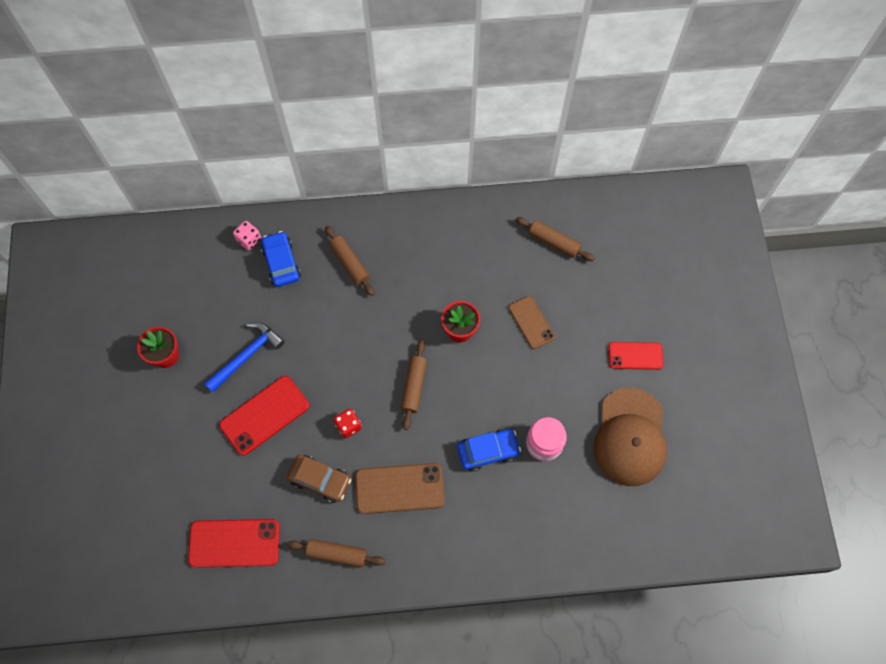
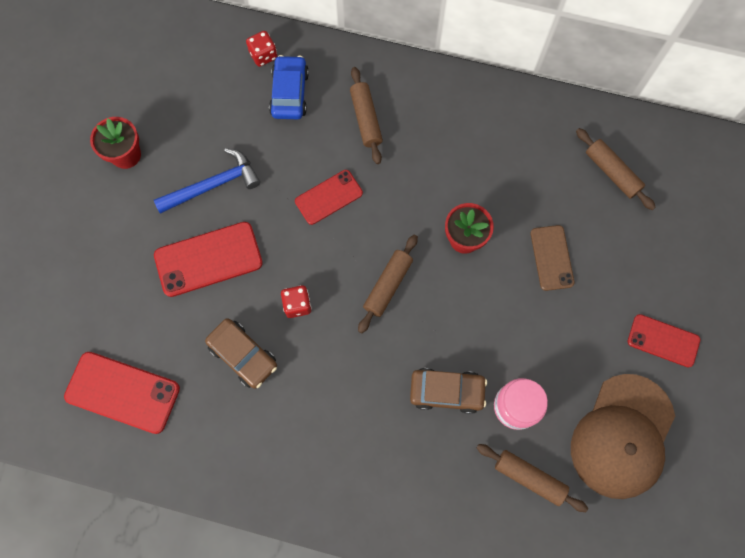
camera: 20 degrees right, 5 degrees up
pink dice [233,221,261,250] -> red dice [246,31,277,67]
brown rolling pin [287,539,386,567] -> brown rolling pin moved to [477,444,588,512]
brown phone [355,463,445,514] -> none
blue car [457,429,521,472] -> brown car [410,368,487,414]
none -> red phone [295,170,363,225]

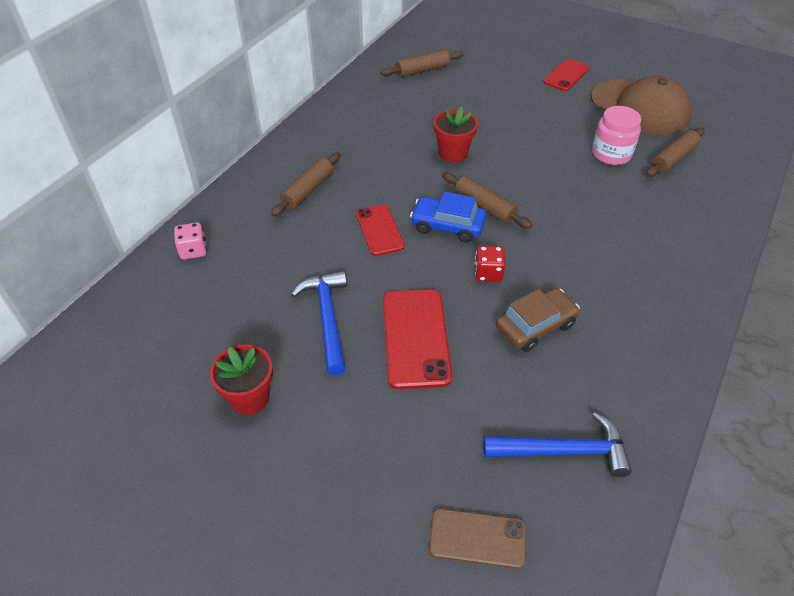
camera: 75 degrees left, 25 degrees down
red phone [64,352,180,434] -> blue hammer [483,412,632,477]
red dice [246,31,277,67] -> pink dice [174,223,207,260]
blue car [269,55,309,119] -> blue car moved to [410,192,486,243]
brown rolling pin [350,67,383,164] -> brown rolling pin turned 60 degrees counterclockwise [271,152,340,216]
brown car [410,368,487,414] -> none
brown phone [531,225,575,291] -> brown phone moved to [429,508,526,569]

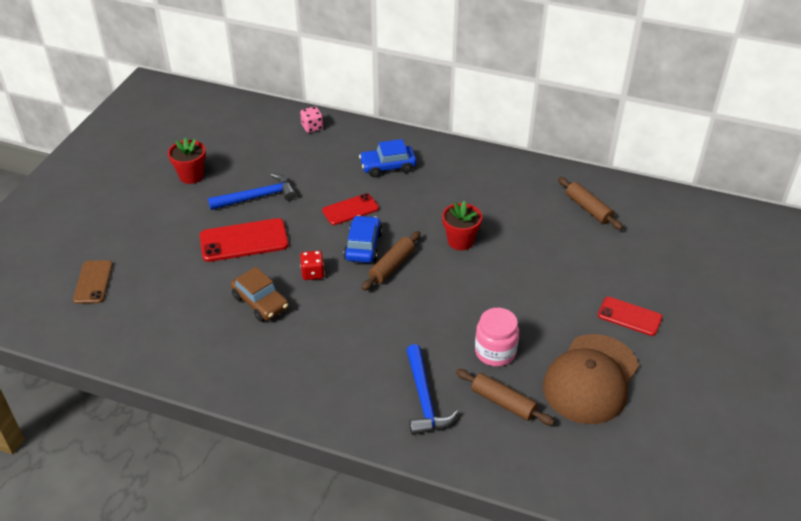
camera: 80 degrees right, 5 degrees down
brown rolling pin [271,152,340,216] -> blue car [359,139,416,177]
blue hammer [483,412,632,477] -> blue hammer moved to [406,344,459,435]

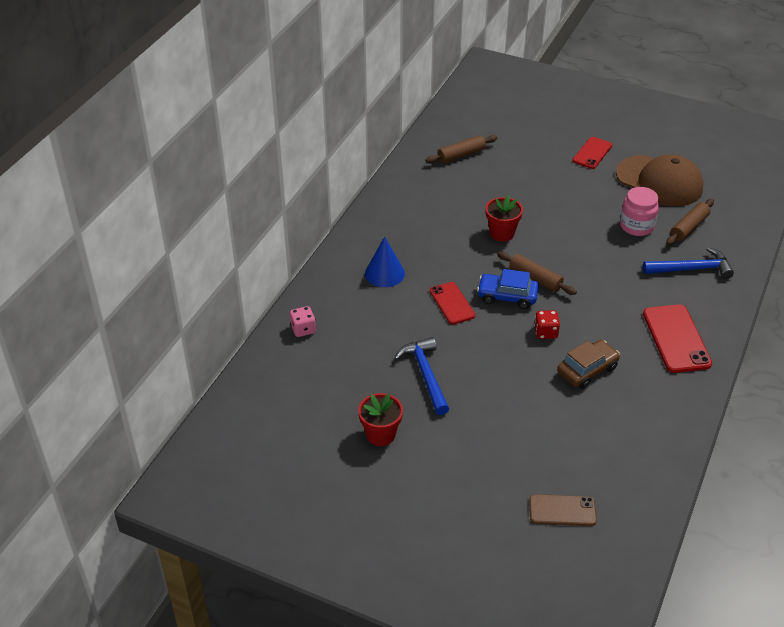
camera: 85 degrees left, 0 degrees up
red phone [200,218,289,262] -> red phone moved to [643,304,712,373]
blue car [359,139,416,177] -> blue cone [365,236,405,287]

